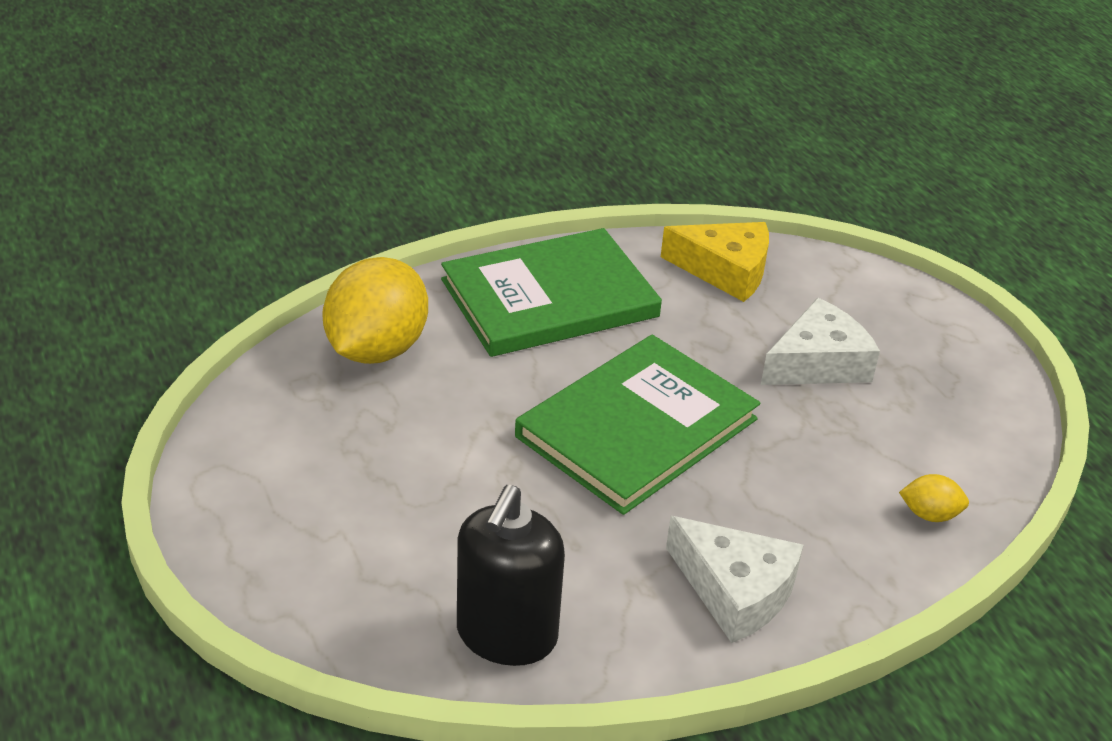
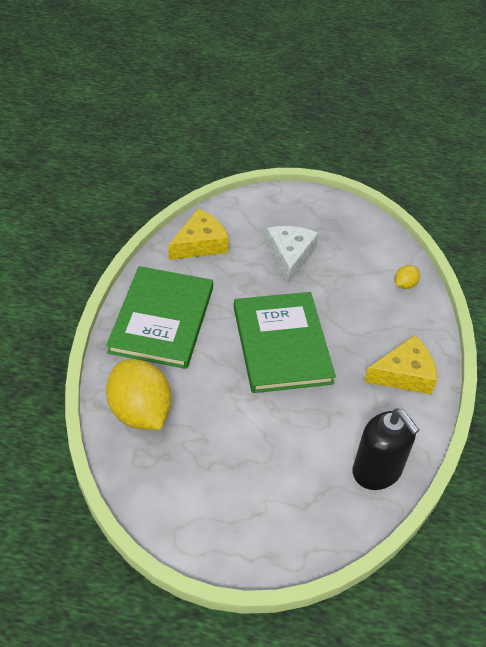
camera: 55 degrees left, 10 degrees up
white cheese [666,516,803,643] -> yellow cheese [364,335,437,394]

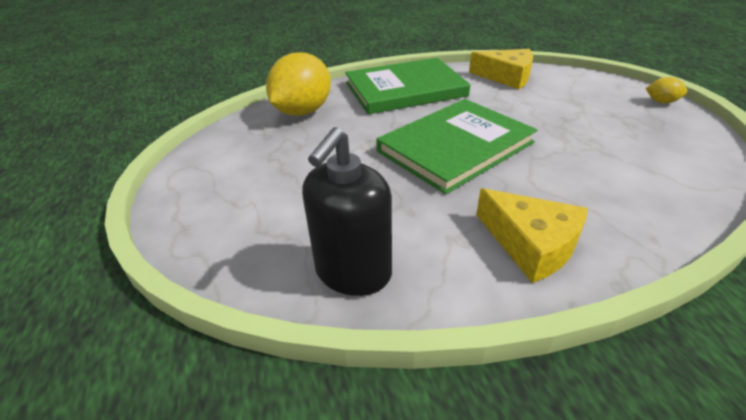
camera: 65 degrees right, 10 degrees down
white cheese [266,226,318,284] -> none
yellow lemon [395,265,420,289] -> yellow lemon moved to [645,77,688,103]

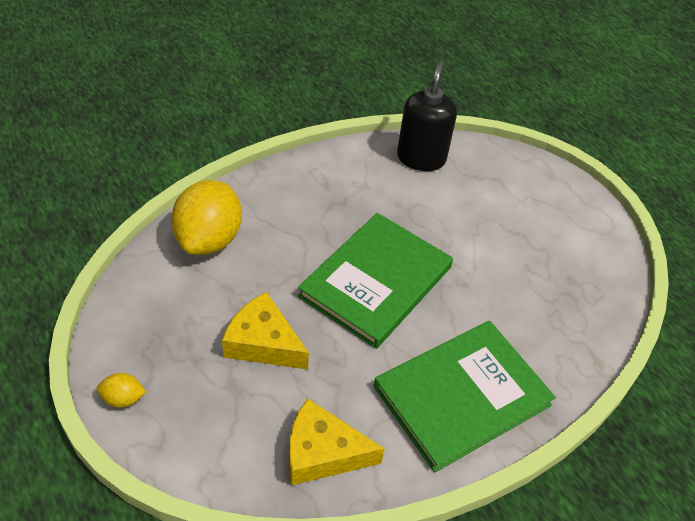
camera: 160 degrees right, 10 degrees up
yellow lemon [266,53,331,116] -> yellow lemon moved to [171,180,242,255]
yellow cheese [476,188,588,283] -> yellow cheese moved to [222,292,309,370]

